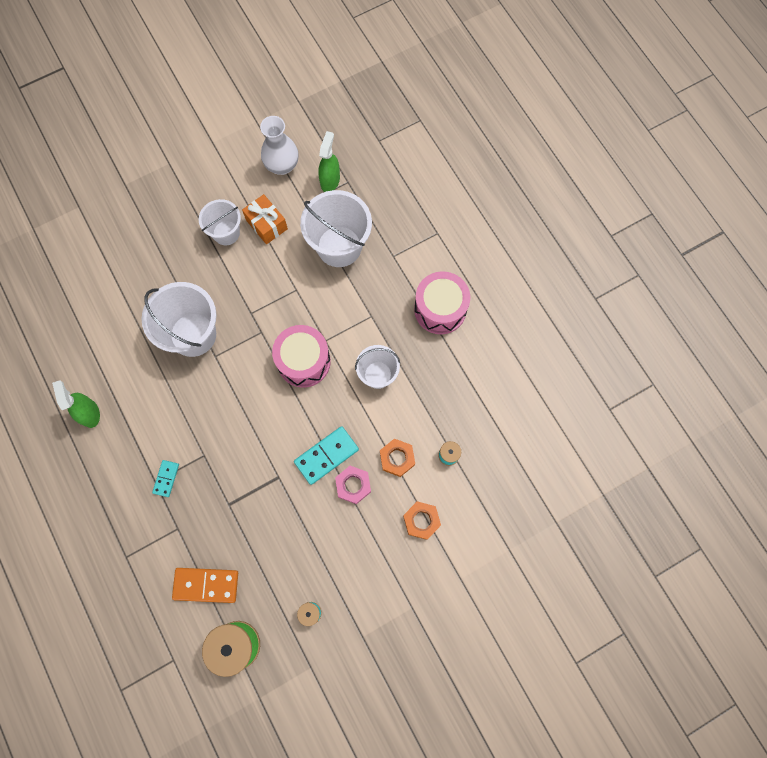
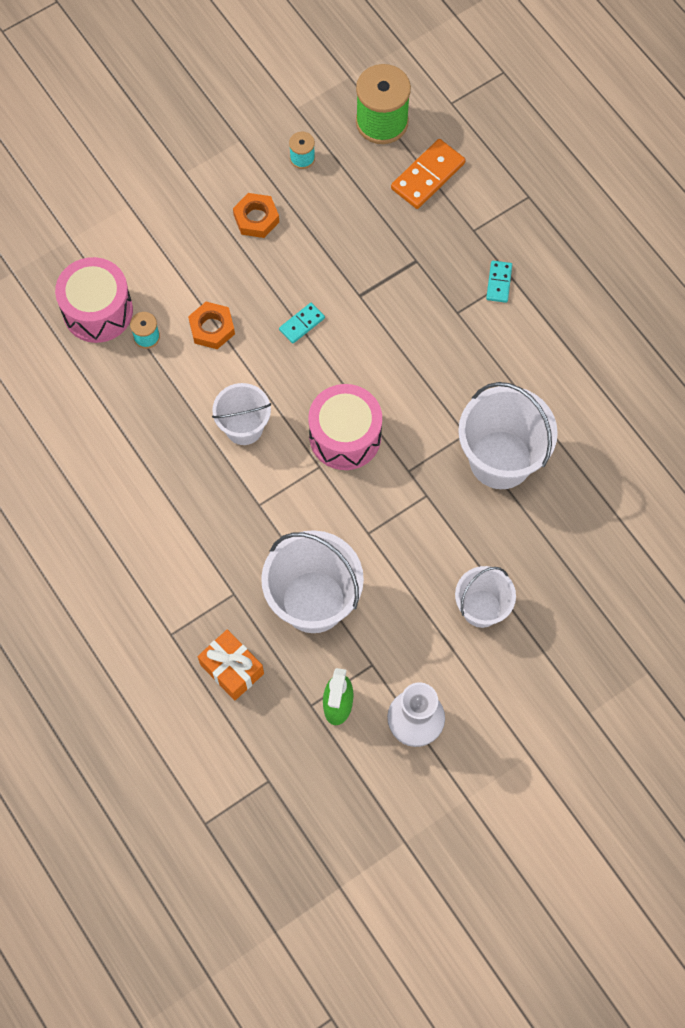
camera: 175 degrees right, 5 degrees down
green spray bottle [52,380,100,428] -> none
orange domino [172,568,238,603] -> orange domino turned 45 degrees counterclockwise [391,139,465,209]
orange gift [242,194,288,244] -> orange gift moved to [198,629,264,700]
turquoise domino [294,426,359,485] -> turquoise domino [279,303,325,344], size x0.57
pink nut [335,466,371,504] -> none
orange nut [403,501,441,540] -> orange nut moved to [233,193,279,238]
pink drum [414,271,470,334] -> pink drum moved to [55,257,133,343]

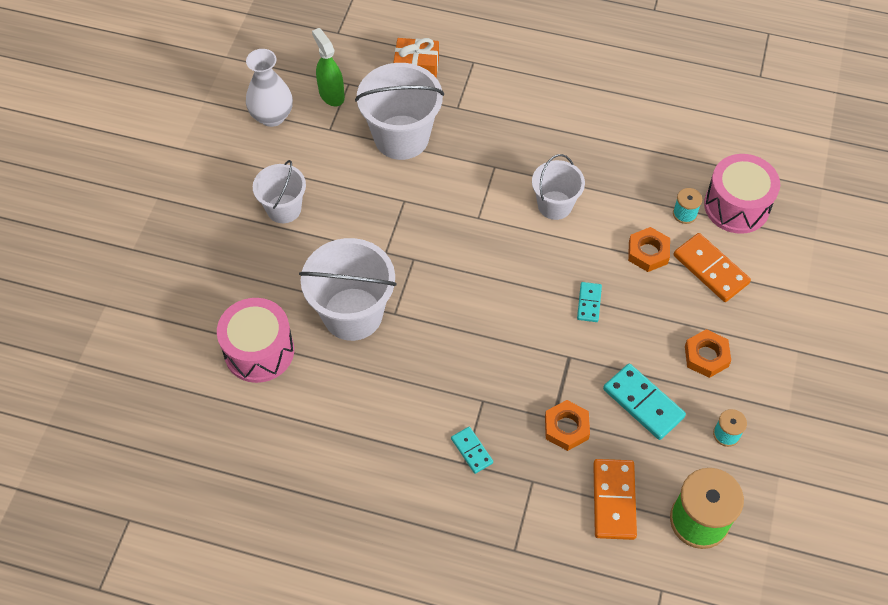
camera: 140 degrees right, 10 degrees down
pink drum [308,384,382,470] -> pink drum moved to [217,298,294,383]
none -> orange nut [545,400,590,451]
none -> turquoise domino [603,363,686,440]
none -> orange domino [674,233,751,302]

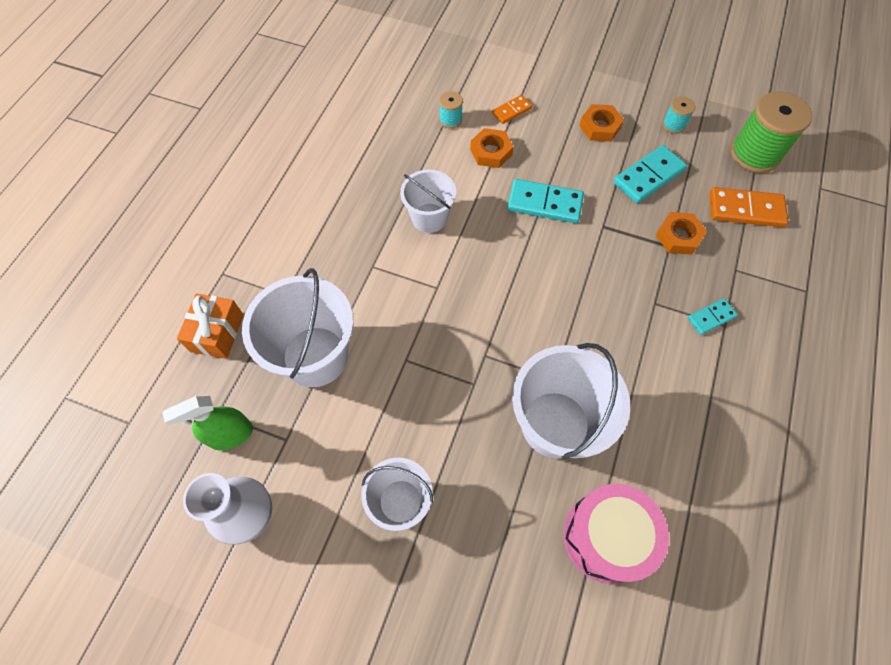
camera: 85 degrees left, 5 degrees up
turquoise domino [577,282,602,322] -> turquoise domino [507,179,584,223], size x1.75
orange domino [674,233,751,302] -> orange domino [492,95,532,124], size x0.57
pink drum [704,154,780,234] -> none

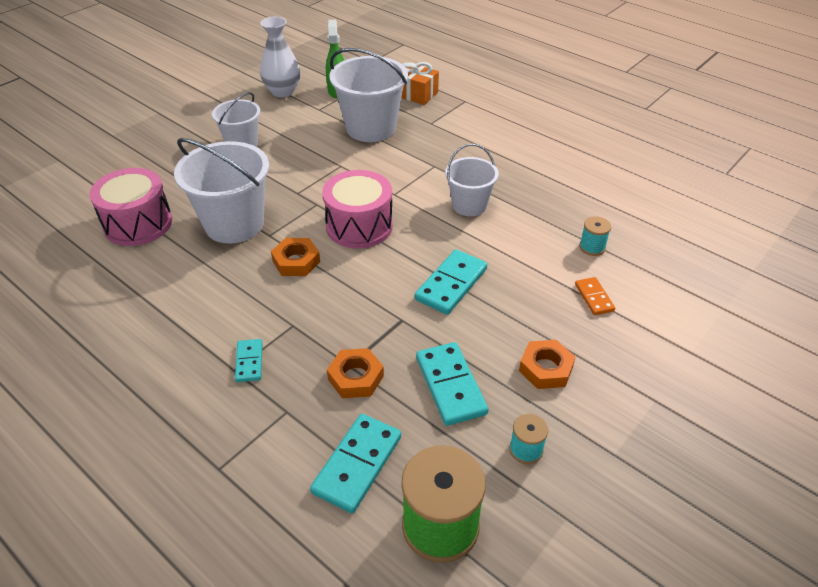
camera: 110 degrees right, 20 degrees down
orange nut [470,128,514,168] -> orange nut moved to [271,238,320,276]
orange domino [710,187,788,227] -> turquoise domino [310,414,401,513]
none -> pink drum [322,170,393,248]

